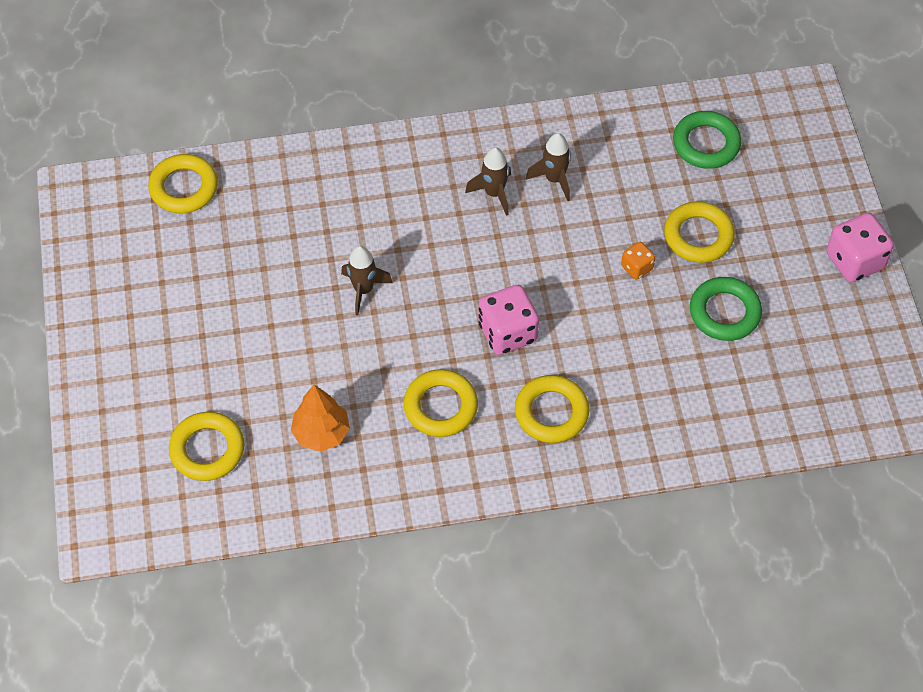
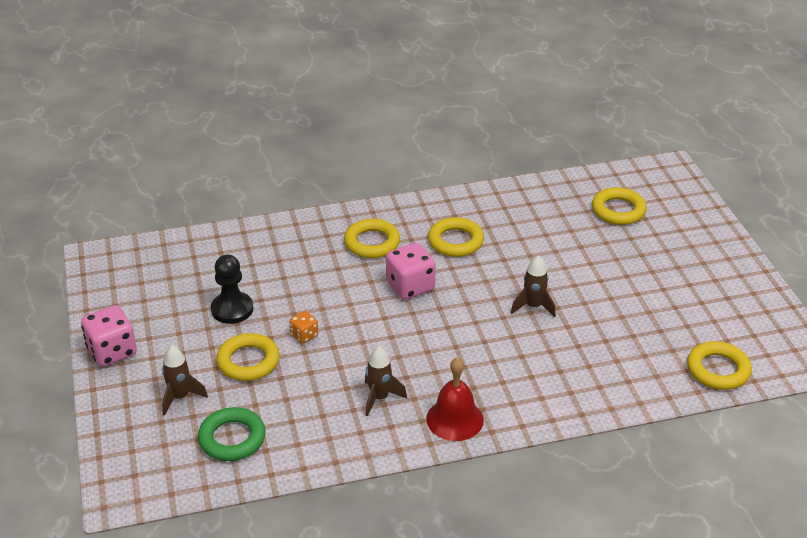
camera: 175 degrees right, 20 degrees down
orange tree [291,384,350,452] -> none
brown rocket [465,147,511,216] -> brown rocket moved to [162,345,208,415]
green ring [690,277,762,341] -> black pawn [211,254,253,324]
none -> red bell [426,357,484,441]

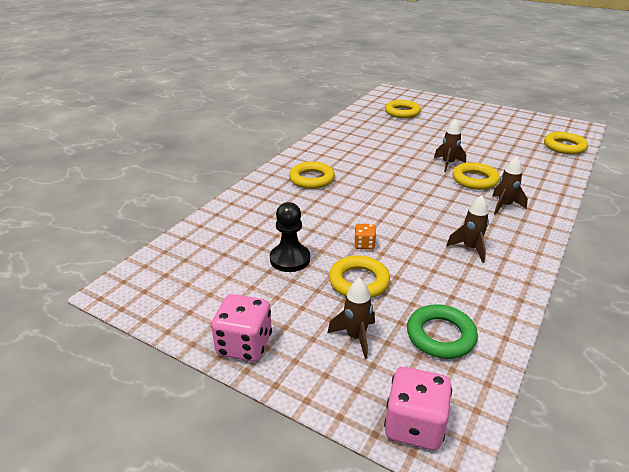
camera: 45 degrees left, 5 degrees down
pink dice [386,243,436,299] -> pink dice moved to [384,367,452,450]
red bell [426,357,484,441] -> none
yellow ring [428,217,484,257] -> yellow ring moved to [452,162,500,190]
none -> brown rocket [492,156,528,215]

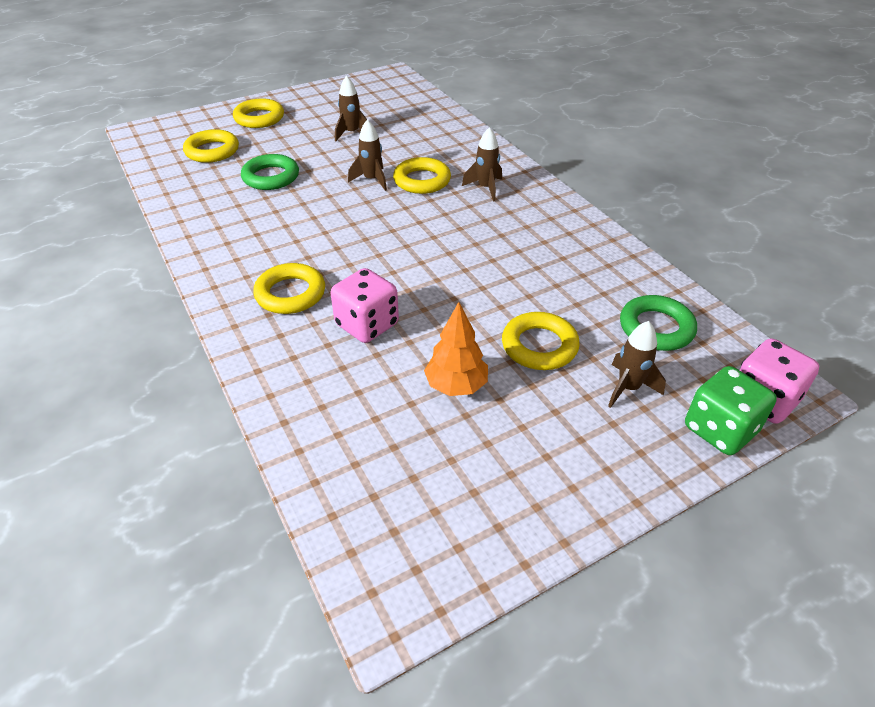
camera: 60 degrees left, 10 degrees up
pink dice [211,294,272,362] -> pink dice moved to [330,268,399,343]
black pawn [270,202,310,272] -> orange tree [424,302,488,396]
orange dice [354,224,376,249] -> none
brown rocket [446,195,489,263] -> brown rocket moved to [335,76,367,141]
yellow ring [544,132,588,155] -> yellow ring moved to [233,98,284,128]
none -> green ring [241,154,299,190]
none -> green dice [685,366,777,455]

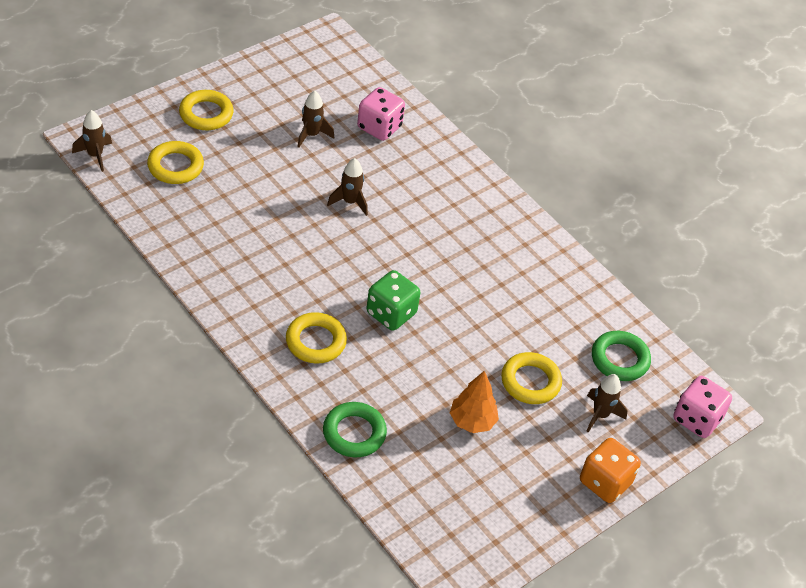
camera: 15 degrees left, 5 degrees up
green ring [241,154,299,190] -> green ring moved to [323,402,387,457]
pink dice [330,268,399,343] -> pink dice moved to [357,87,405,141]
yellow ring [393,157,451,194] -> none
brown rocket [462,127,502,202] -> brown rocket moved to [72,110,112,172]
green dice [685,366,777,455] -> green dice moved to [366,270,420,331]
none -> orange dice [580,438,641,503]

